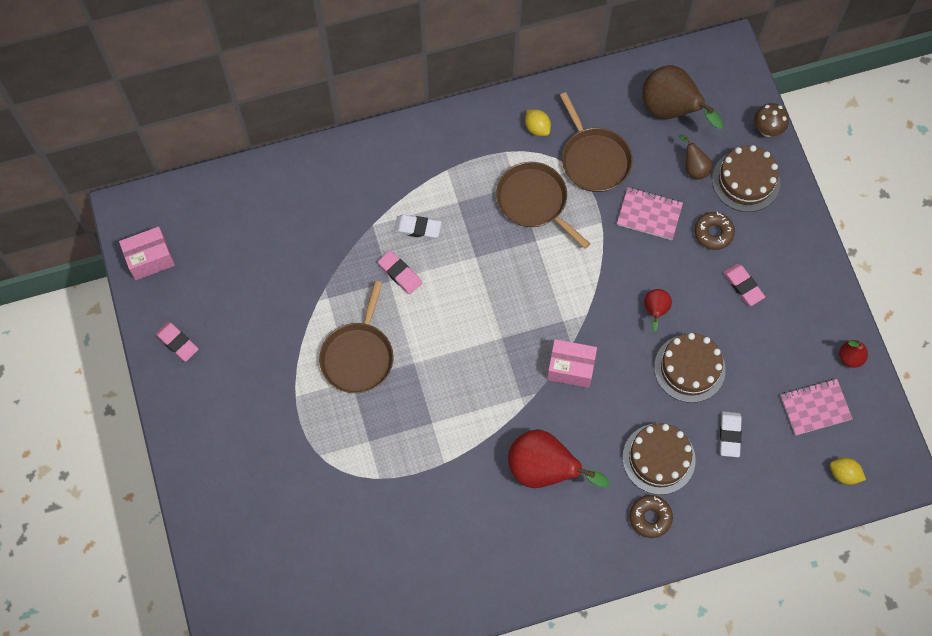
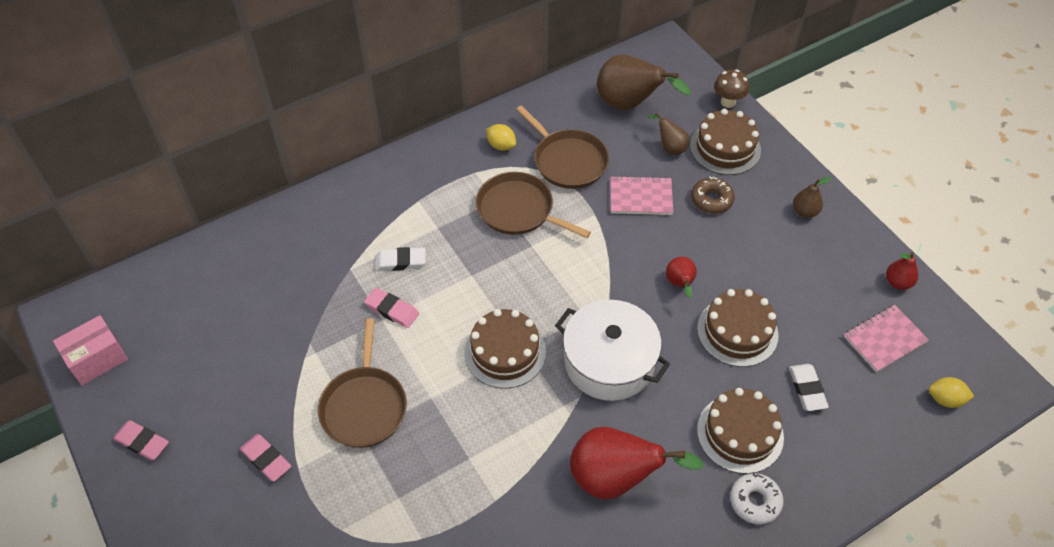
camera: 15 degrees left, 15 degrees down
pink box [547,339,597,388] -> white pot [555,300,670,401]
brown donut [629,495,673,538] -> white donut [730,473,784,524]
pink eraser [723,264,765,306] -> pink eraser moved to [240,434,291,482]
none -> brown cake [464,309,546,389]
none -> brown pear [793,177,831,218]

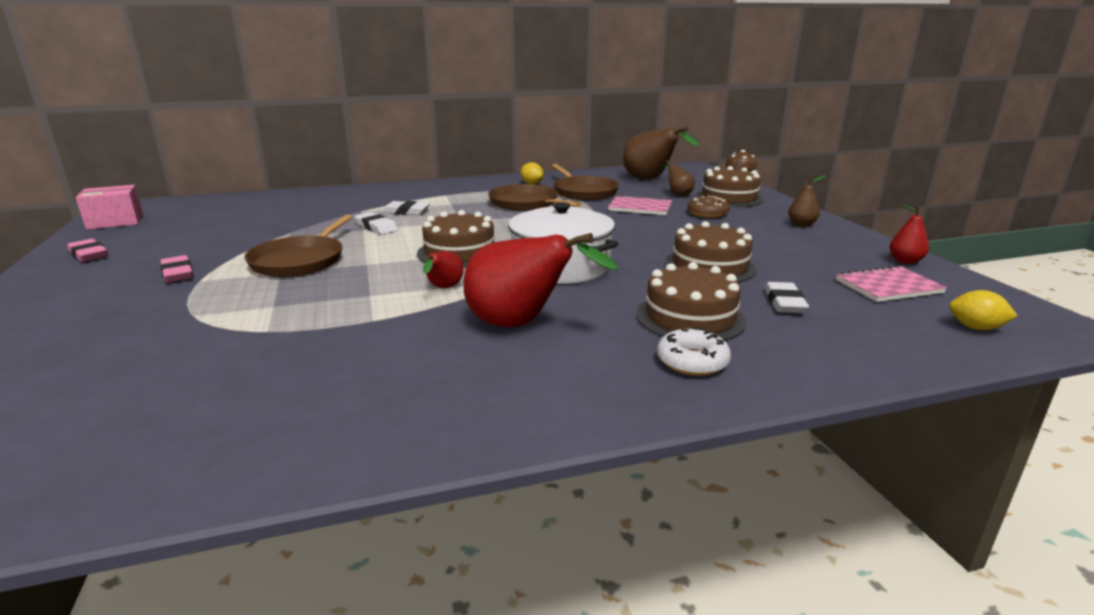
camera: 15 degrees right, 30 degrees down
pink eraser [364,287,419,328] -> white eraser [355,212,398,235]
red pear [666,257,697,298] -> red pear moved to [423,251,464,288]

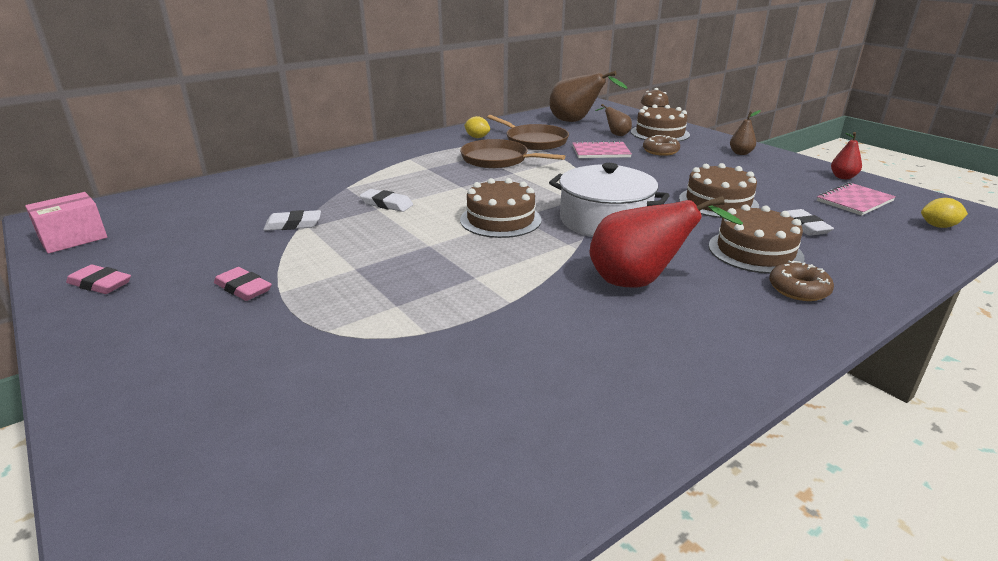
camera: 20 degrees left, 5 degrees up
brown pan [244,215,352,277] -> none
white eraser [381,201,430,215] -> white eraser moved to [263,210,321,231]
red pear [423,251,464,288] -> none
white donut [657,327,731,376] -> brown donut [769,261,834,301]

